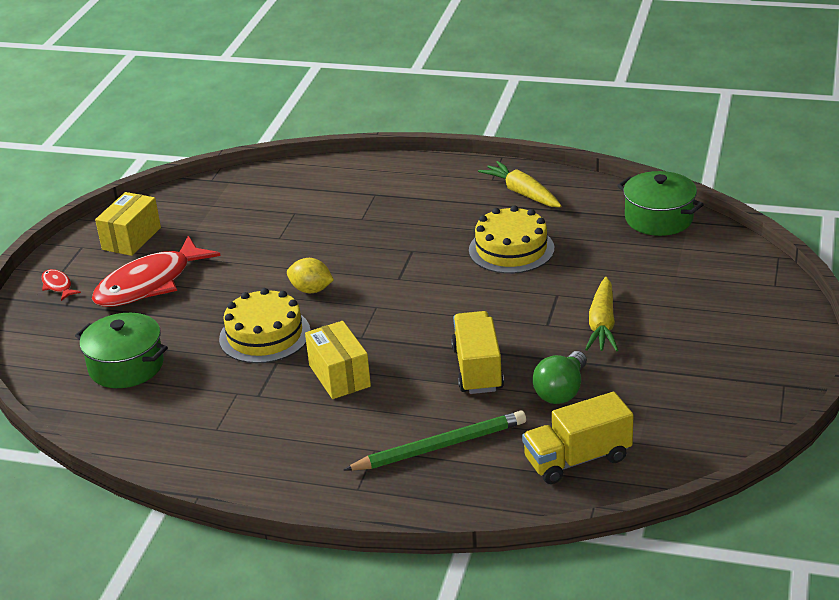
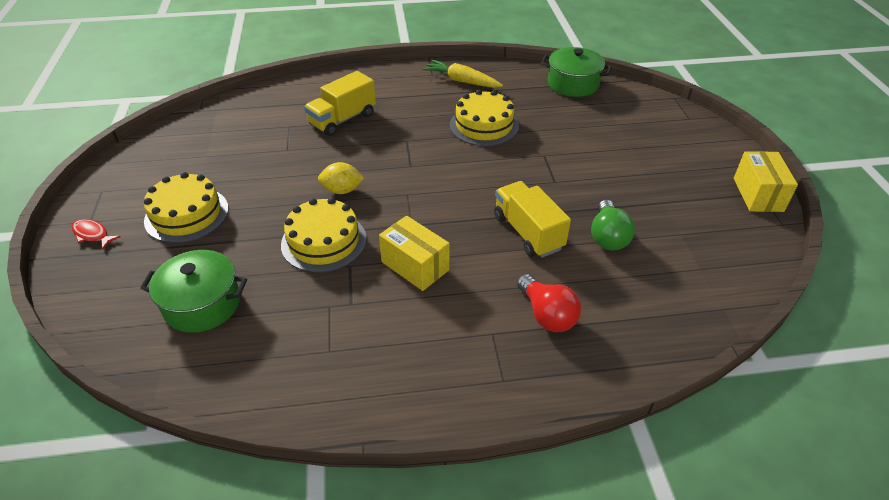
camera: 25 degrees left, 10 degrees up
red fish [92,236,221,307] -> yellow cake [144,172,228,243]
yellow box [95,192,161,256] -> yellow box moved to [734,151,798,212]
green pencil [344,411,526,471] -> red light bulb [517,274,581,332]
yellow truck [522,392,633,484] -> yellow truck moved to [304,71,376,136]
yellow carrot [585,277,618,351] -> none

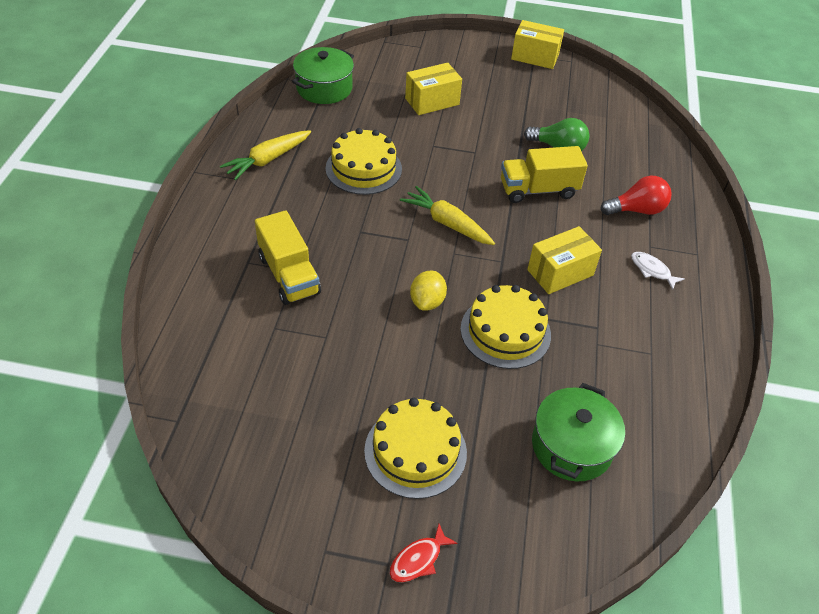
camera: 75 degrees left, 5 degrees up
none -> yellow carrot [400,186,495,245]
none -> yellow box [405,63,462,115]
none -> white fish [631,252,685,290]

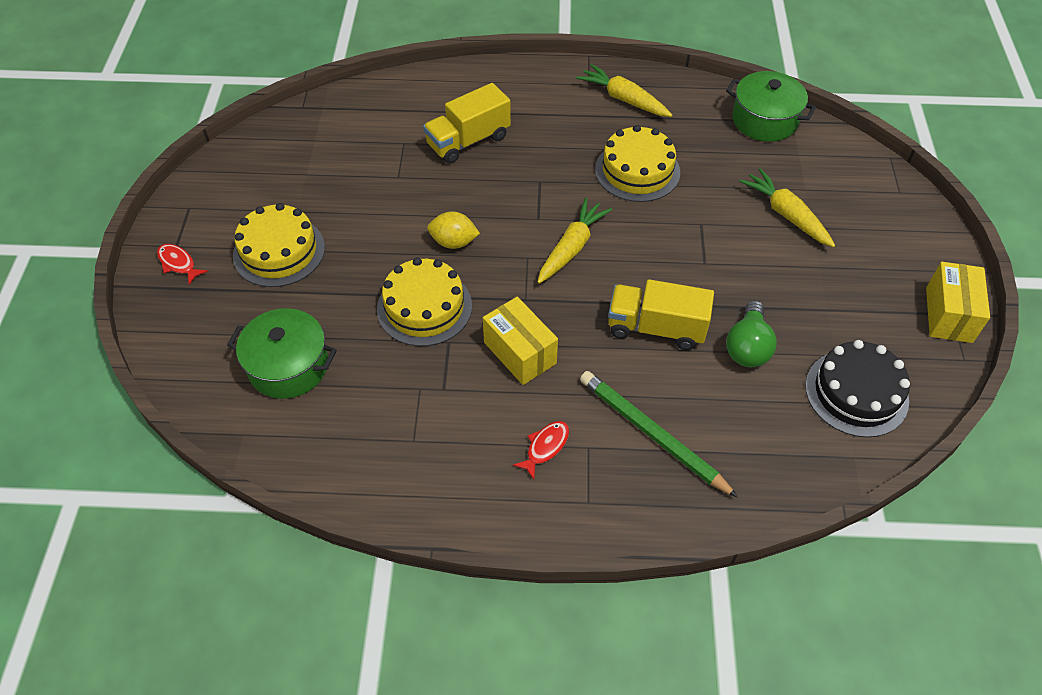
camera: 85 degrees right, 5 degrees up
yellow box [405,63,462,115] -> yellow carrot [739,168,835,247]
yellow truck [501,146,588,203] -> yellow truck turned 60 degrees counterclockwise [608,279,714,350]
red light bulb [600,176,672,215] -> green pencil [580,371,738,498]
white fish [631,252,685,290] -> red fish [513,421,569,479]
none -> black cake [805,340,910,437]

